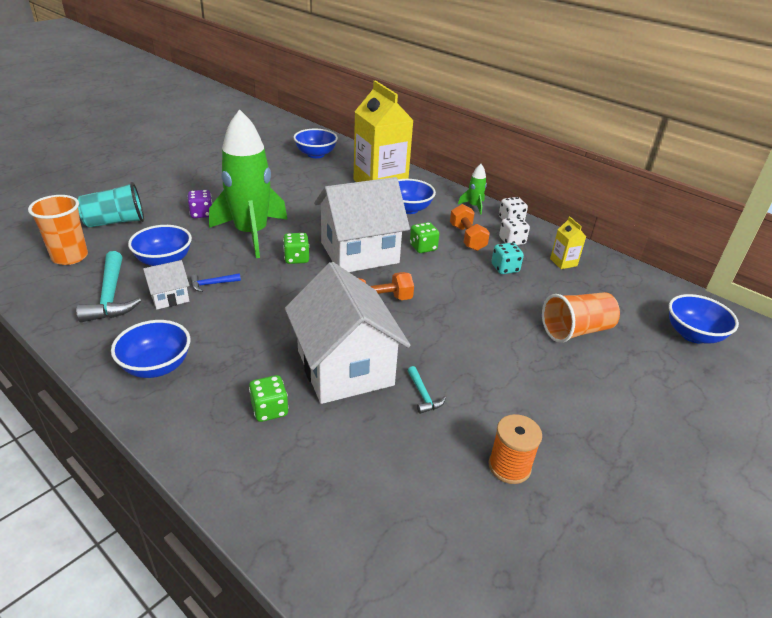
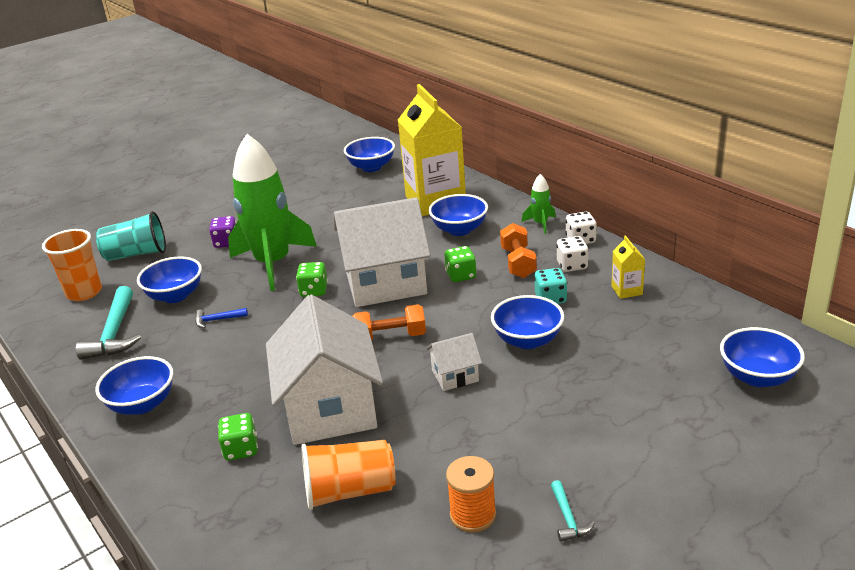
camera: 15 degrees right, 5 degrees down
white house [143,260,190,309] -> white house moved to [426,333,482,391]
turquoise hammer [407,366,446,414] -> turquoise hammer moved to [551,480,595,542]
orange cup [542,292,620,343] -> orange cup moved to [301,440,396,510]
none -> blue bowl [491,295,564,349]

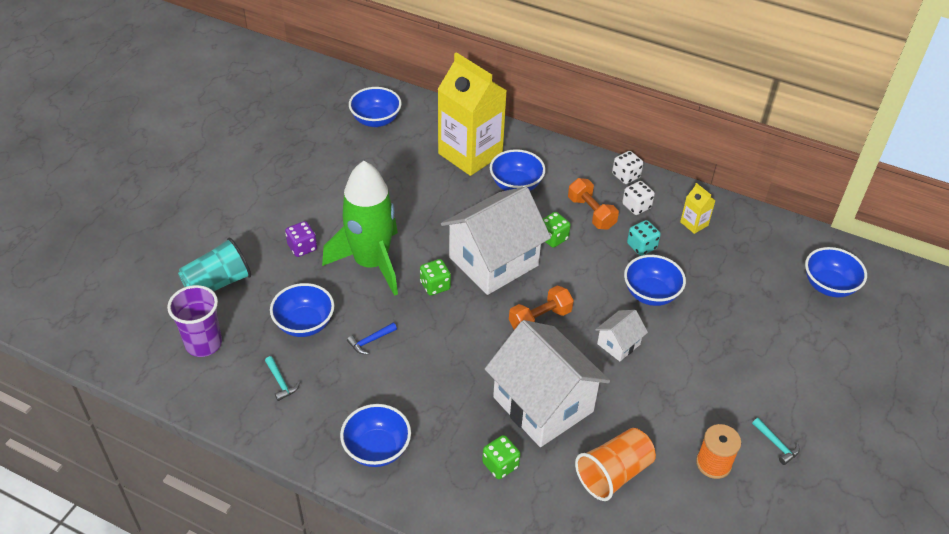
camera: 30 degrees left, 15 degrees up
orange cup [42,229,102,301] -> purple cup [167,285,222,357]
turquoise hammer [76,286,141,360] -> turquoise hammer [265,356,300,401], size x0.49
green rocket [522,174,556,234] -> none

